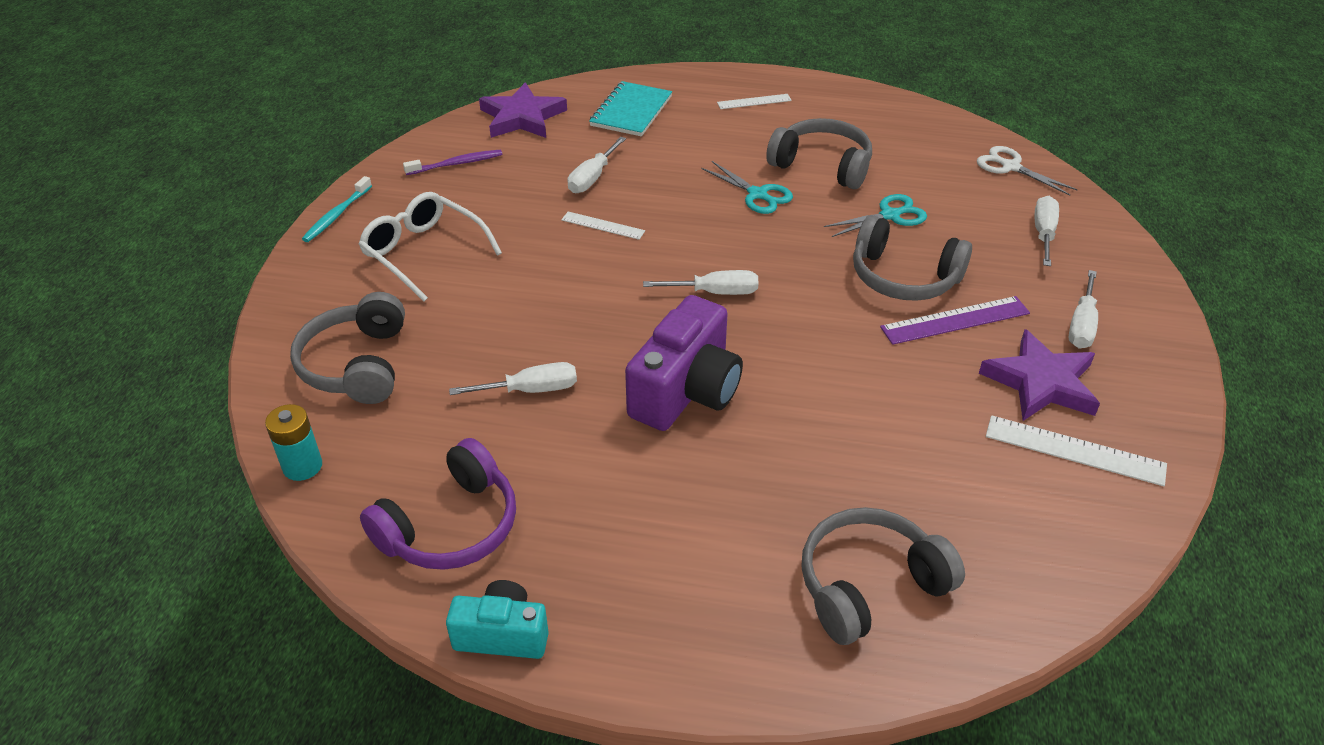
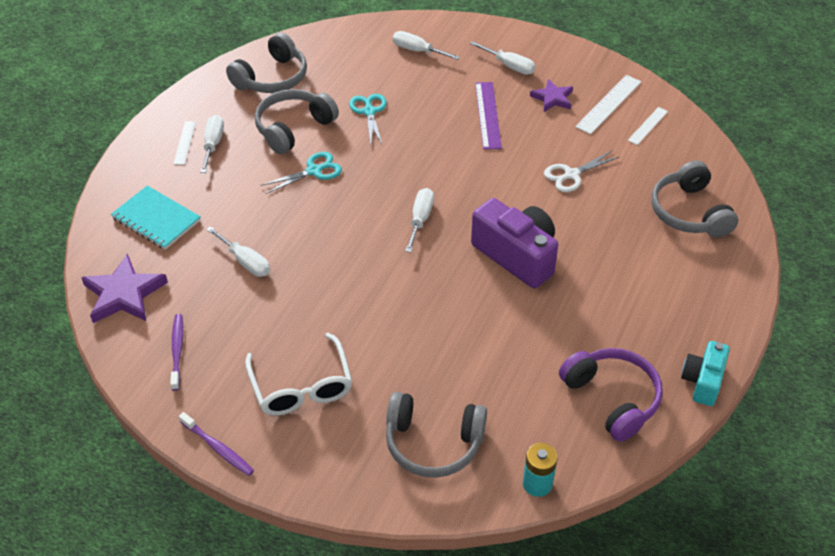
camera: 75 degrees left, 5 degrees up
turquoise toothbrush [302,176,372,242] -> purple toothbrush [179,412,254,476]
white glasses [358,192,502,302] -> white glasses turned 75 degrees counterclockwise [245,333,352,416]
white screwdriver [449,362,577,395] -> white screwdriver moved to [200,115,224,173]
white ruler [561,211,645,240] -> white ruler moved to [628,107,668,145]
grey headphones [853,215,972,301] -> grey headphones moved to [226,33,307,93]
white scissors [977,146,1078,196] -> white scissors moved to [544,151,620,192]
purple star [979,329,1100,421] -> purple star [530,79,573,112], size x0.62

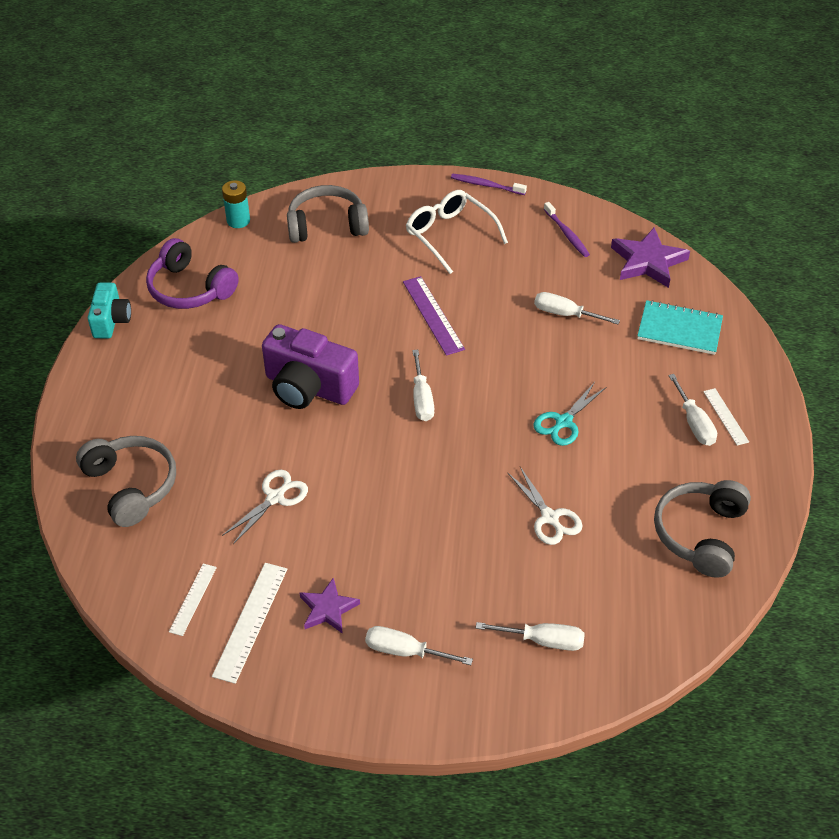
camera: 160 degrees right, 0 degrees up
grey headphones [255,89,339,154] -> none
turquoise scissors [349,94,387,146] -> white scissors [508,467,582,545]
purple ruler [475,82,502,150] -> purple ruler moved to [403,276,465,356]

